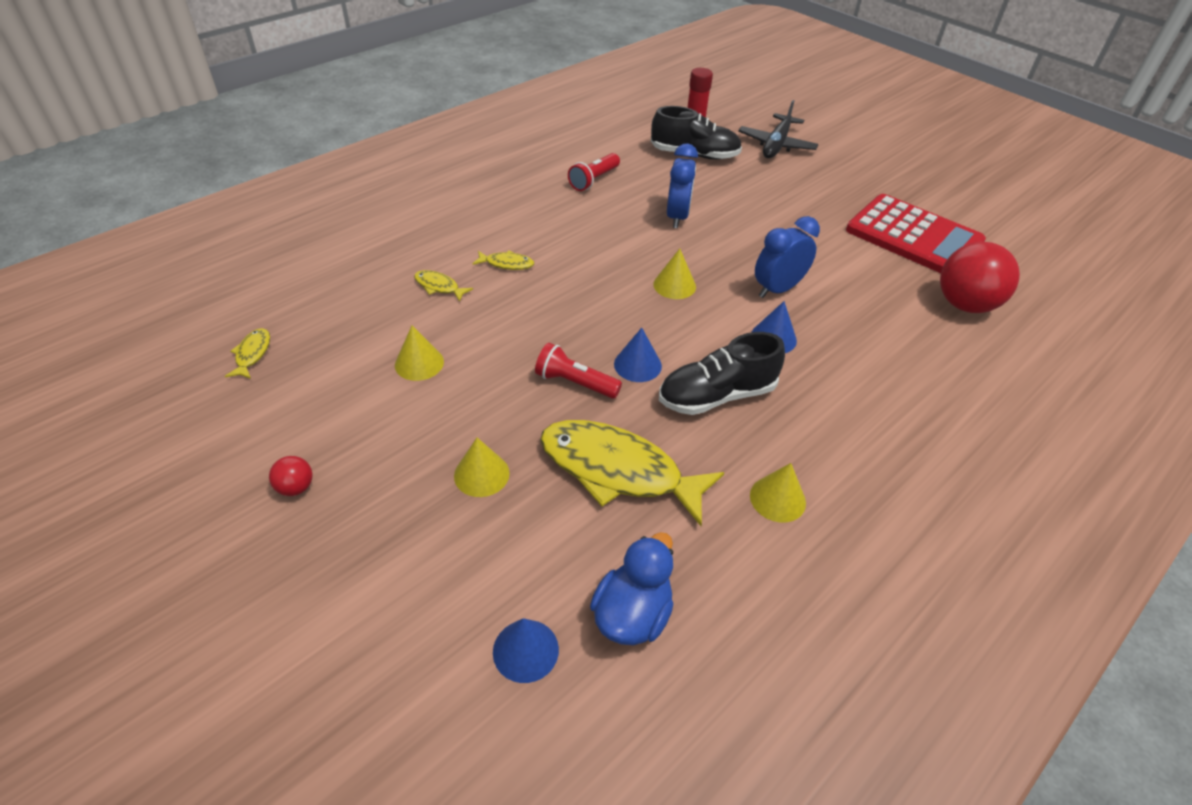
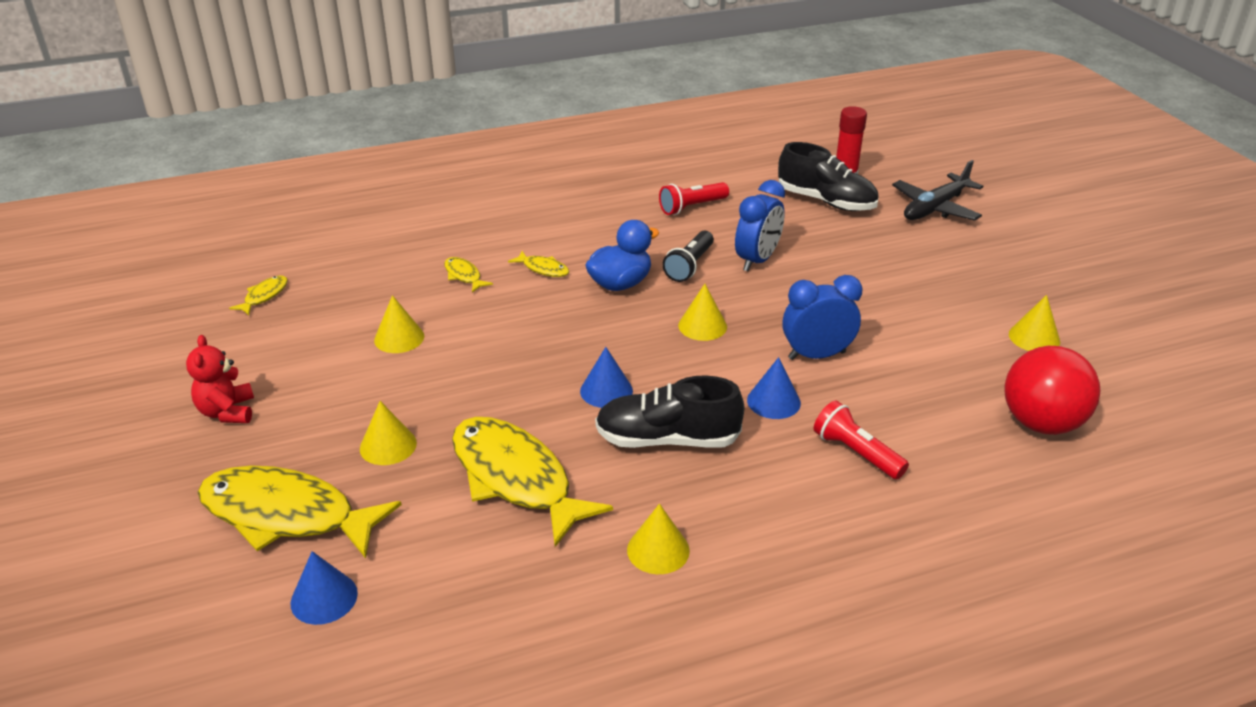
camera: 25 degrees right, 10 degrees down
red ball [269,456,312,496] -> red teddy bear [186,335,254,423]
red flashlight [535,343,622,398] -> red flashlight moved to [814,401,909,479]
blue duck [590,532,673,645] -> blue duck moved to [585,220,659,291]
red calculator [846,194,986,273] -> yellow cone [1009,295,1060,351]
none -> yellow fish [198,465,402,559]
none -> black flashlight [662,230,714,282]

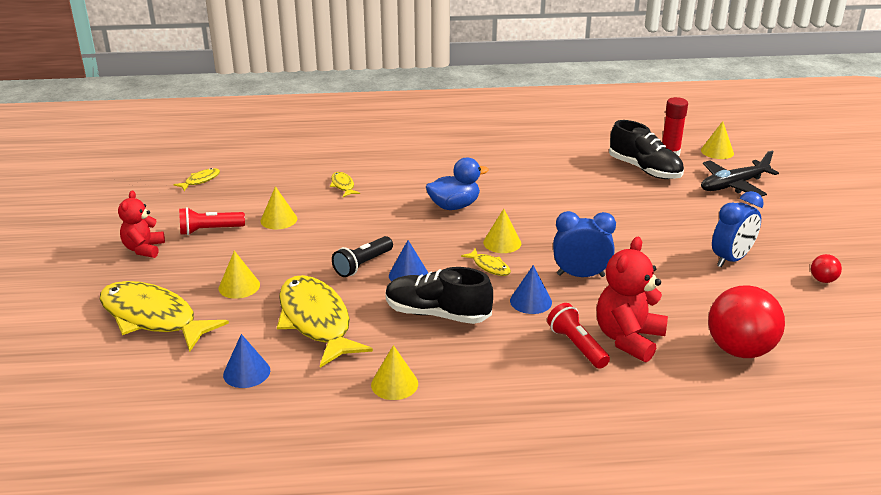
camera: 15 degrees right, 5 degrees down
blue cone [290,551,358,625] -> blue cone moved to [223,334,270,388]
yellow fish [508,251,569,277] -> yellow fish moved to [461,248,511,276]
red flashlight [659,182,729,215] -> red flashlight moved to [179,207,245,235]
black flashlight [662,230,714,282] -> black flashlight moved to [332,236,393,277]
blue clock [735,180,785,271] -> blue clock moved to [712,191,764,267]
yellow cone [1009,295,1060,351] -> yellow cone moved to [701,121,734,159]
none -> red teddy bear [596,237,668,362]
none -> red ball [811,254,842,283]

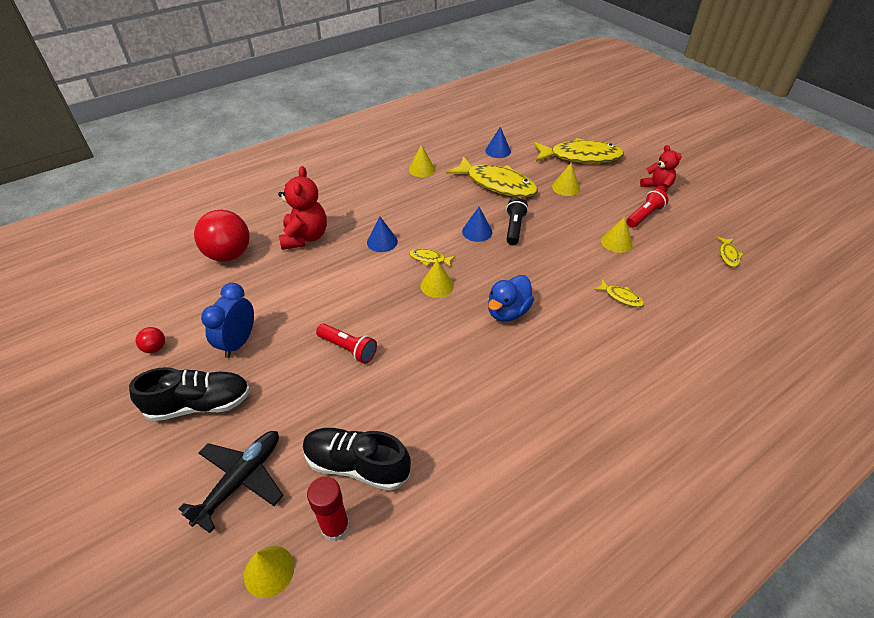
camera: 150 degrees right, 15 degrees up
black shoe [385,267,493,324] -> black shoe moved to [129,367,250,421]
red flashlight [547,303,610,369] -> red flashlight moved to [316,324,377,364]
blue clock [553,211,616,277] -> none

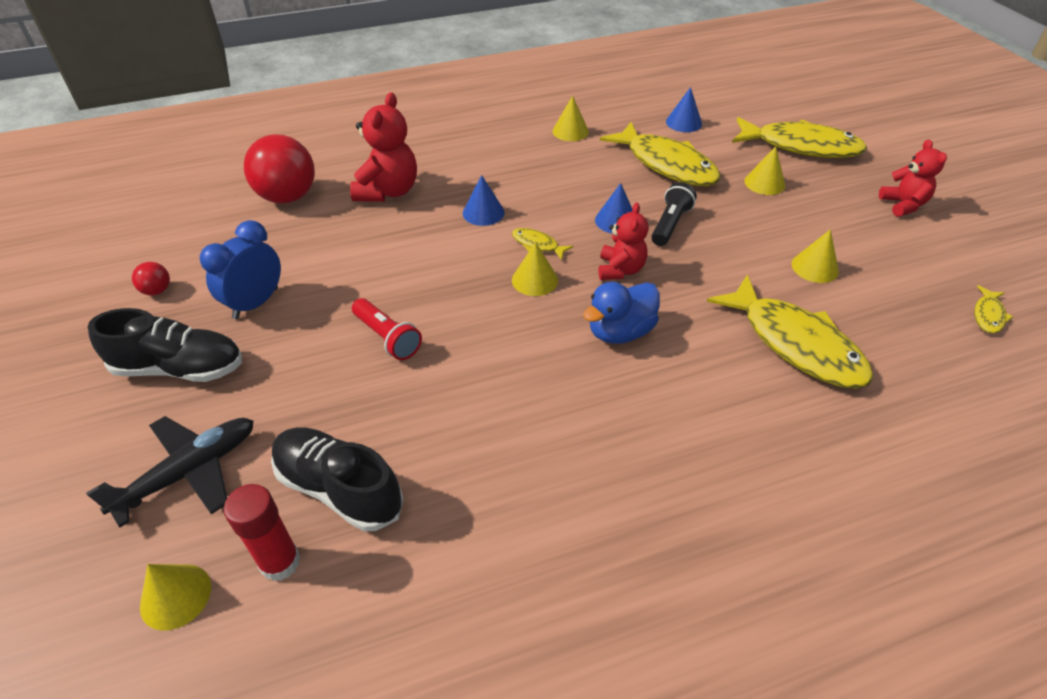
camera: 15 degrees right, 0 degrees up
yellow fish [594,279,644,307] -> yellow fish [707,275,873,389], size x2.35
red flashlight [626,189,668,228] -> none
none -> red teddy bear [599,203,648,280]

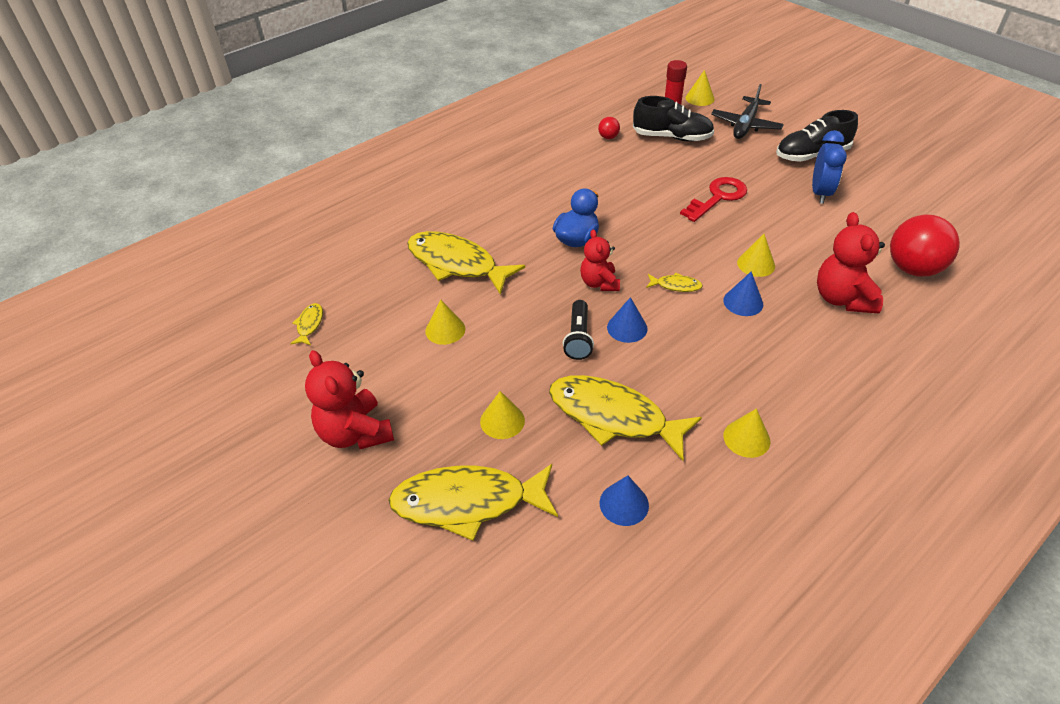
camera: 160 degrees right, 0 degrees up
red ball [132,262,170,295] -> red ball moved to [598,117,620,139]
red flashlight [352,298,422,360] -> red key [680,177,747,222]
yellow cone [512,242,558,296] -> yellow cone moved to [737,234,775,277]
red teddy bear [879,139,947,217] -> red teddy bear [305,350,394,449], size x1.52

